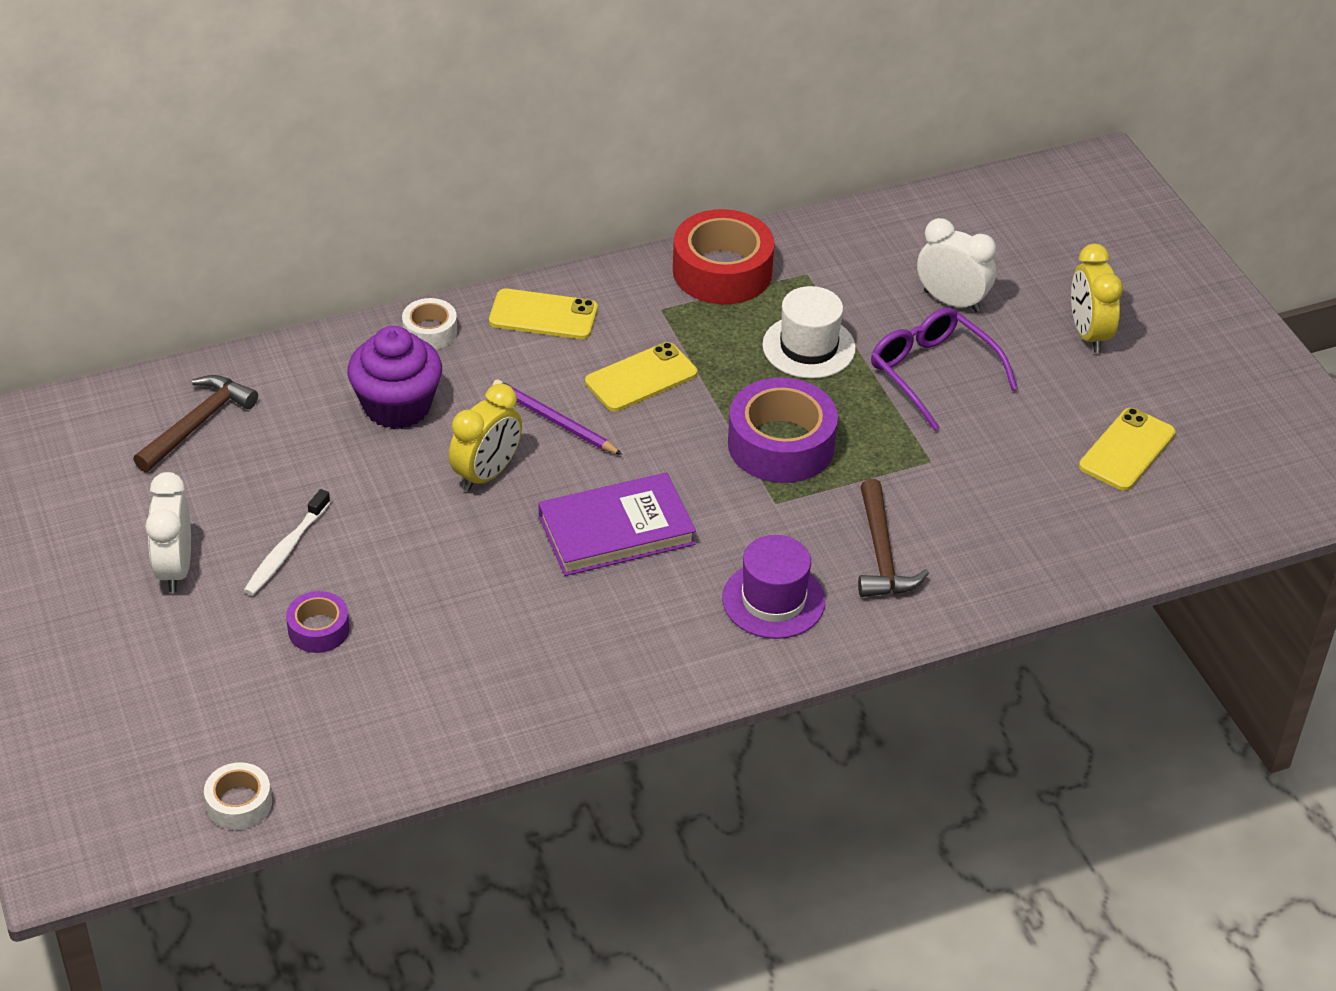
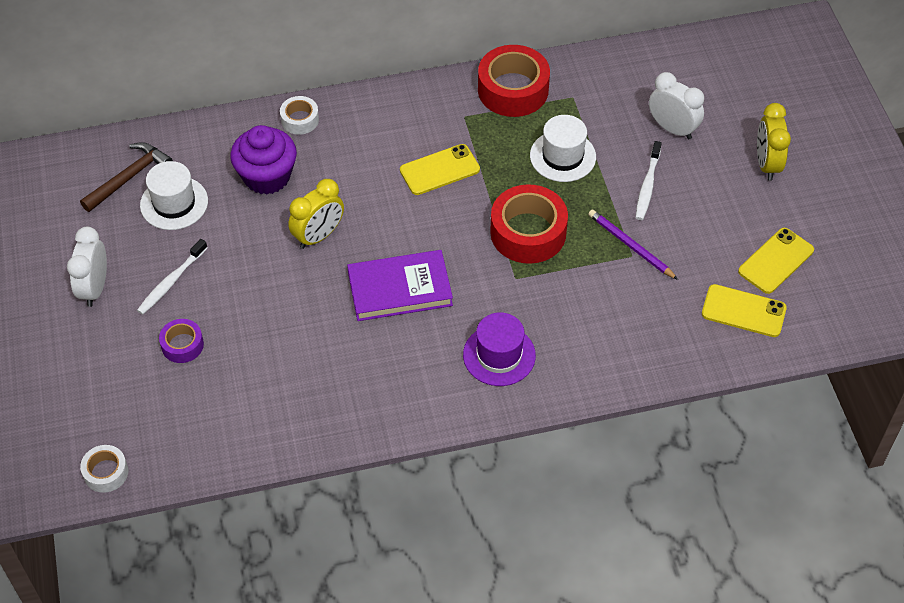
camera: 10 degrees right, 10 degrees up
yellow phone [489,288,598,339] -> yellow phone moved to [702,284,787,337]
purple pencil [492,379,623,455] -> purple pencil moved to [588,210,678,280]
purple tape [728,378,838,483] -> red tape [490,184,568,264]
brown hammer [858,479,929,597] -> none
purple glasses [871,308,1018,431] -> white toothbrush [636,141,662,220]
none -> white hat [140,161,208,230]

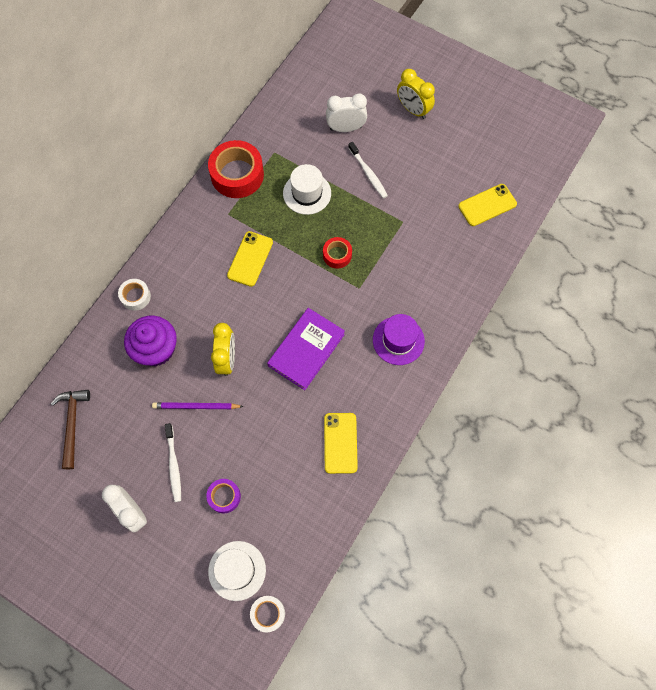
camera: 45 degrees left, 15 degrees up
white hat [140,161,208,230] -> white hat moved to [208,541,266,601]
red tape [490,184,568,264] -> red tape [323,237,352,269], size x0.53
purple pencil [588,210,678,280] -> purple pencil moved to [152,402,244,409]
yellow phone [738,228,814,294] -> yellow phone moved to [324,413,358,474]

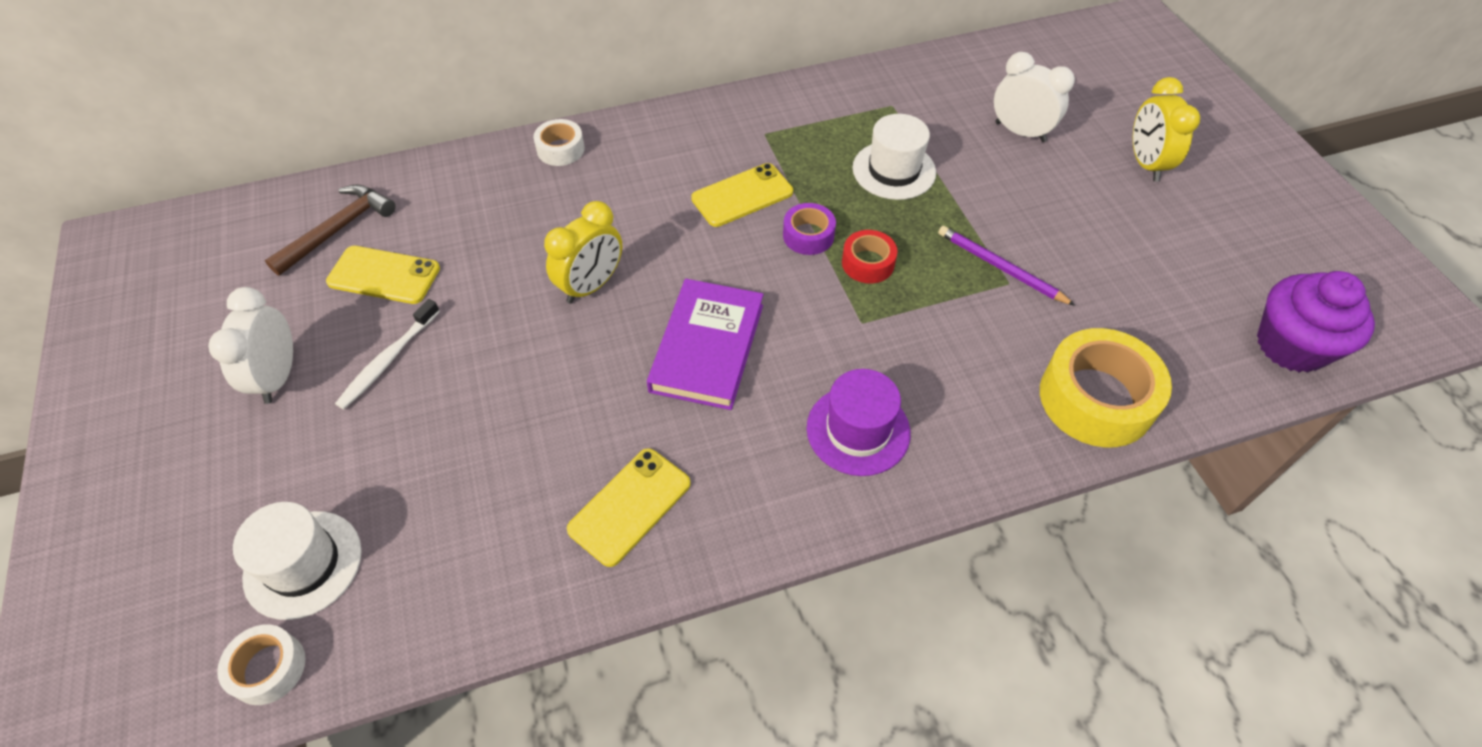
camera: 40 degrees right, 15 degrees down
purple cupcake [124,316,177,366] -> purple cupcake moved to [1257,271,1375,373]
purple pencil [152,402,244,409] -> purple pencil moved to [938,226,1076,306]
purple tape [206,479,241,513] -> purple tape moved to [783,203,836,255]
red tape [208,140,264,198] -> none
purple book [267,308,345,390] -> purple book turned 60 degrees counterclockwise [647,279,764,410]
white toothbrush [348,142,388,198] -> none
yellow phone [458,184,517,226] -> yellow phone moved to [326,246,440,304]
none -> yellow tape [1040,328,1172,447]

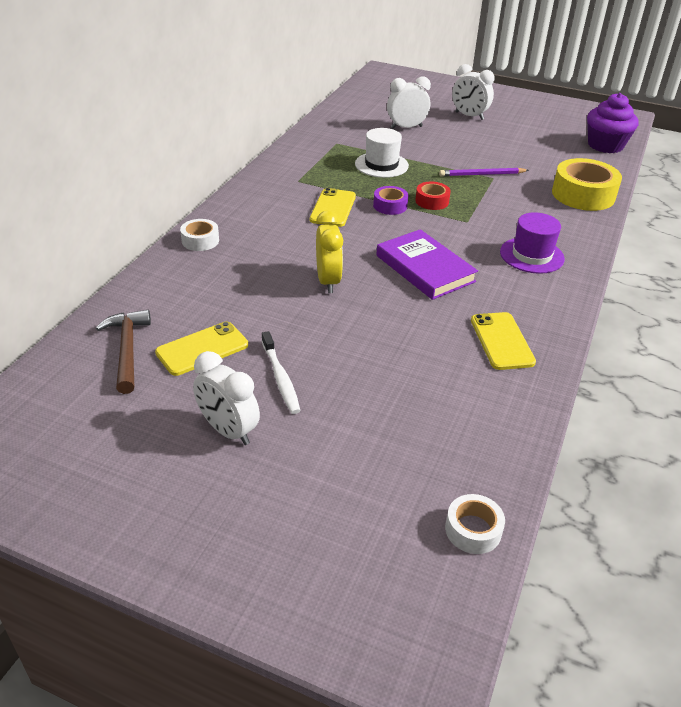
camera: 50 degrees left, 15 degrees down
white hat [233,502,362,620] -> none
yellow clock [1133,77,1200,182] -> white clock [452,64,495,120]

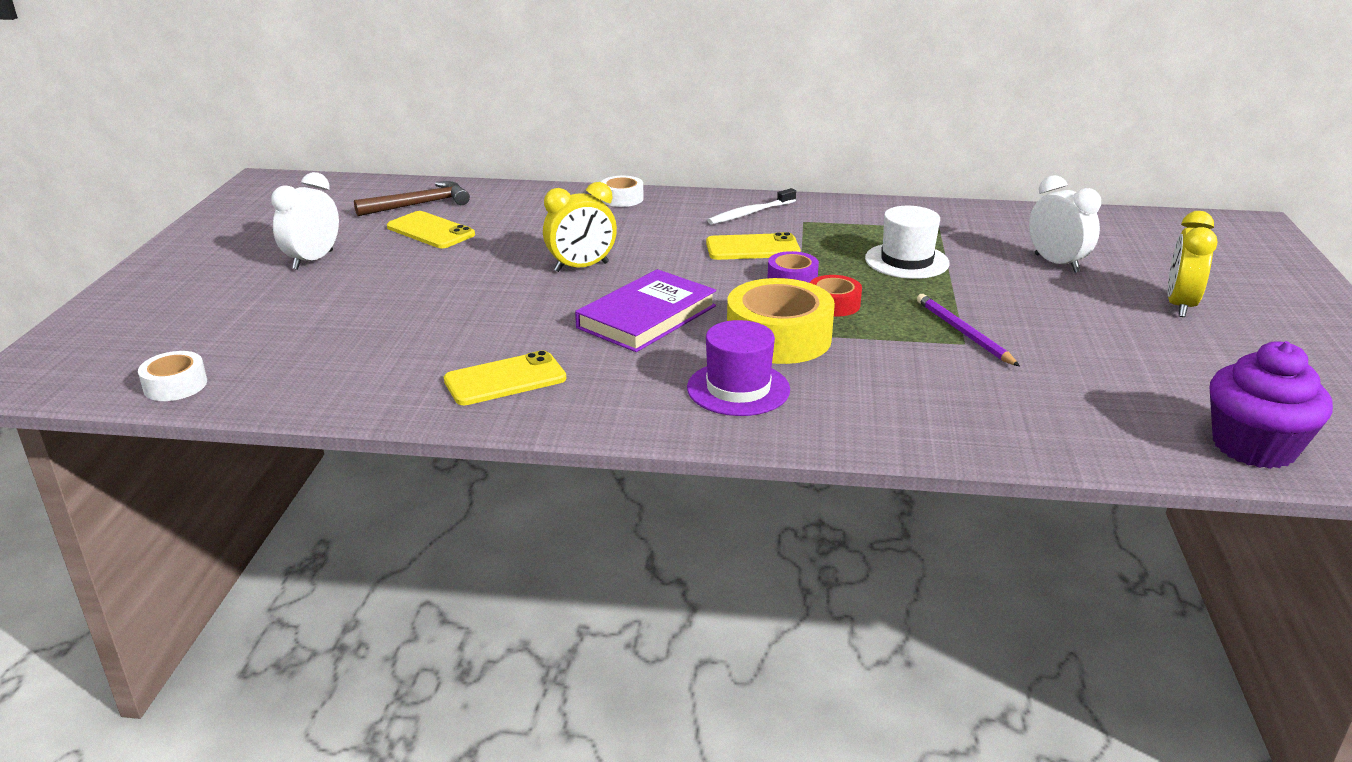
camera: 75 degrees right, 10 degrees down
white toothbrush [262,331,300,414] -> white toothbrush moved to [707,188,796,224]
white clock [452,64,495,120] -> yellow clock [1167,211,1217,317]
yellow tape [552,158,622,211] -> yellow tape moved to [727,278,835,364]

